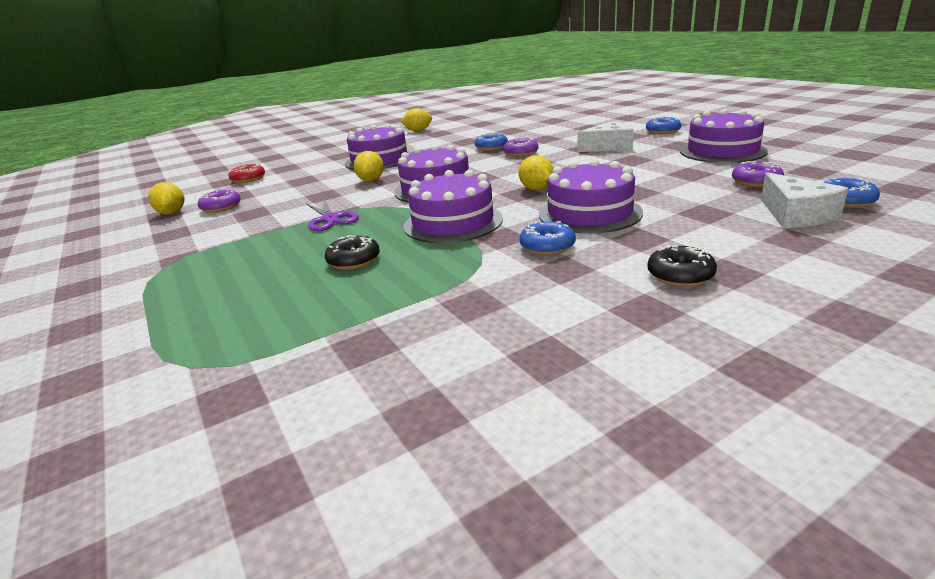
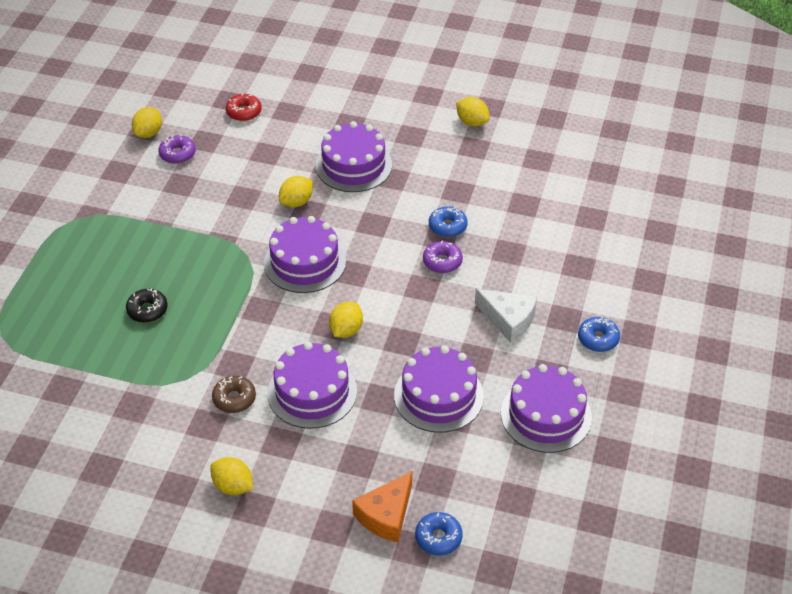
camera: 45 degrees right, 20 degrees up
purple scissors [306,198,359,231] -> none
purple cake [403,170,503,243] -> purple cake moved to [394,345,484,433]
blue donut [520,221,576,255] -> brown donut [212,376,256,413]
black donut [647,245,717,287] -> yellow lemon [210,457,253,495]
purple donut [732,161,784,187] -> none
white cheese [761,172,848,228] -> orange cheese [352,471,412,542]

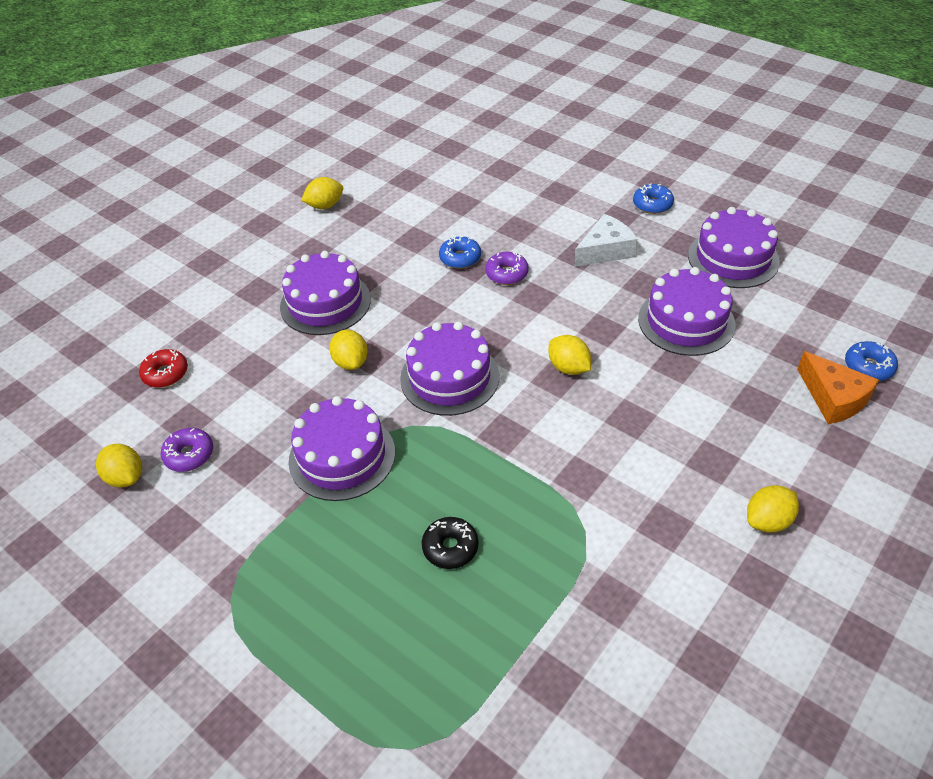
camera: 65 degrees left, 0 degrees up
brown donut [212,376,256,413] -> none
purple cake [268,342,357,429] -> purple cake moved to [289,396,395,501]

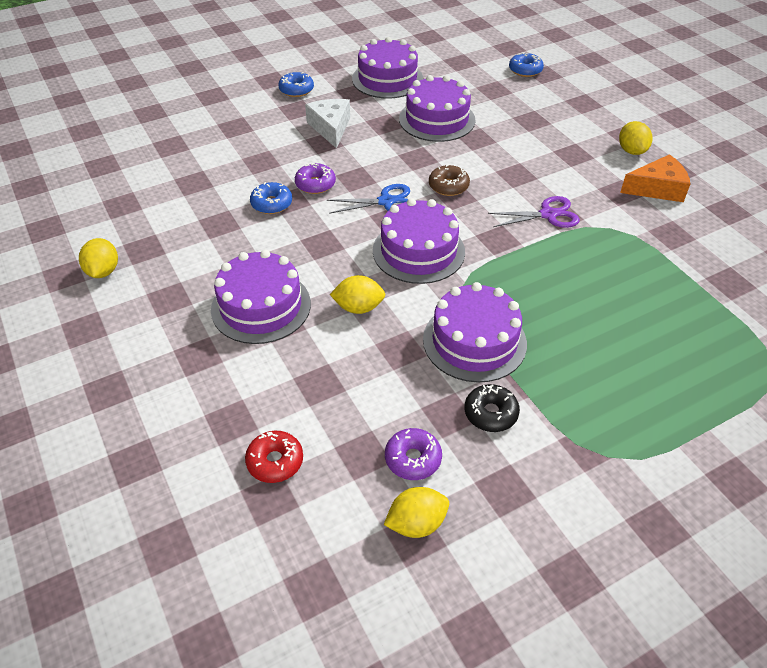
camera: 70 degrees left, 0 degrees up
black donut [422,517,479,569] -> black donut moved to [465,384,520,432]
yellow lemon [549,335,591,375] -> brown donut [429,165,470,196]
orange cheese [797,351,879,424] -> orange cheese moved to [620,154,690,202]
none -> blue scissors [327,184,410,214]
none -> purple scissors [488,196,580,228]

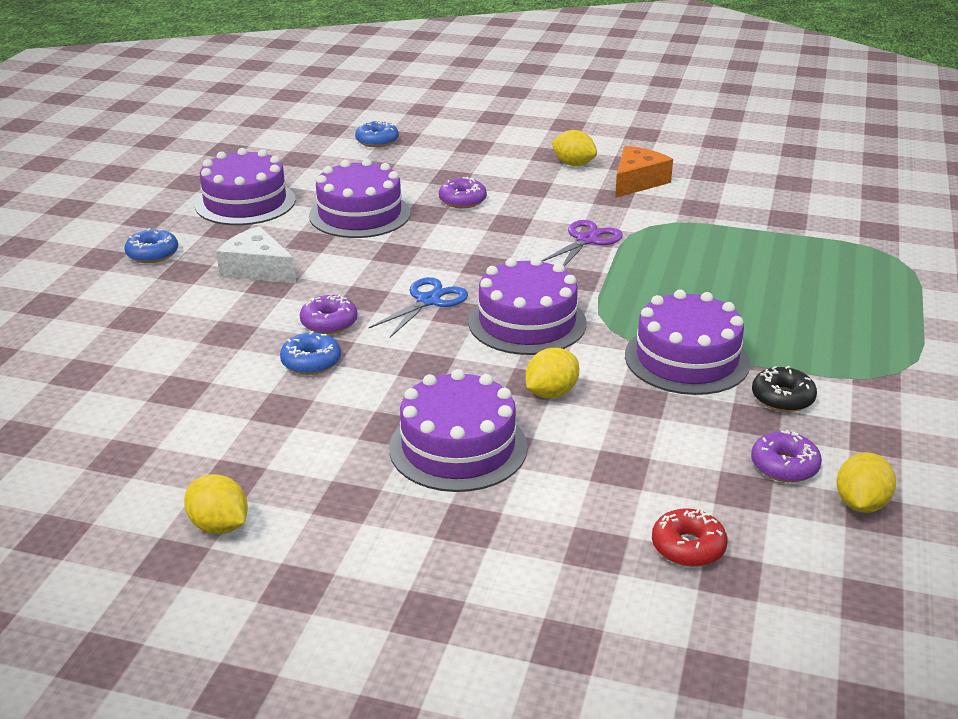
camera: 45 degrees left, 15 degrees down
brown donut [429,165,470,196] -> none
none -> purple donut [439,177,487,208]

